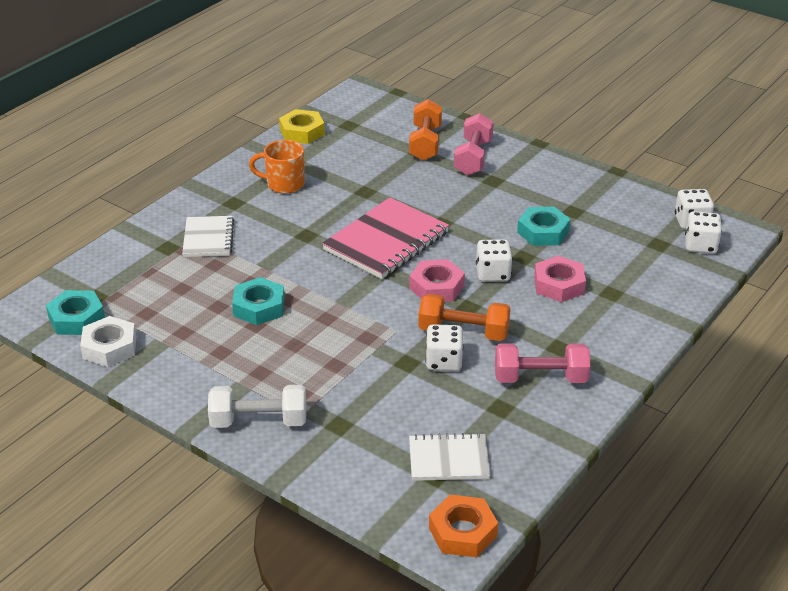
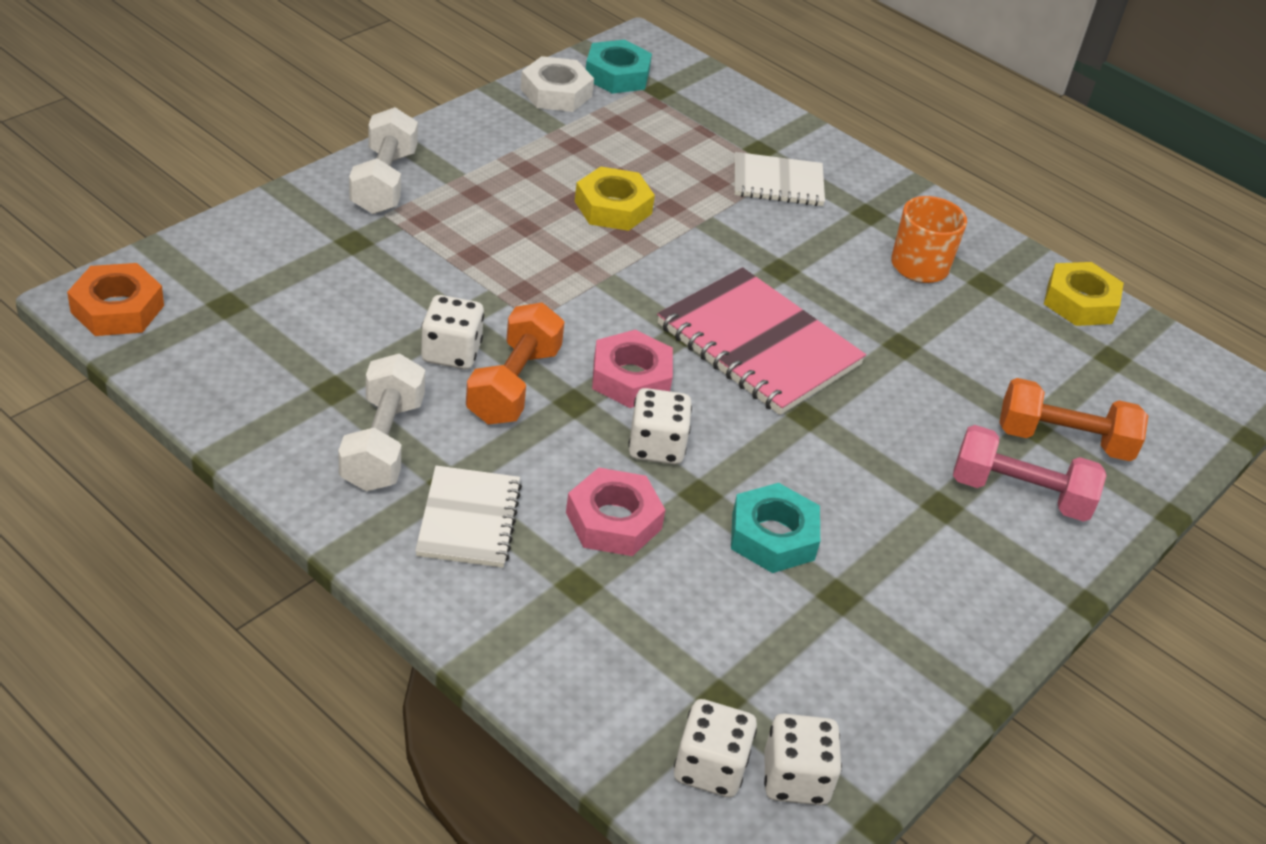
camera: 90 degrees right, 5 degrees up
turquoise nut [232,277,285,325] -> yellow nut [575,166,655,231]
white notebook [409,433,490,481] -> white notebook moved to [415,465,522,568]
pink dumbbell [495,343,591,383] -> white dumbbell [338,353,425,491]

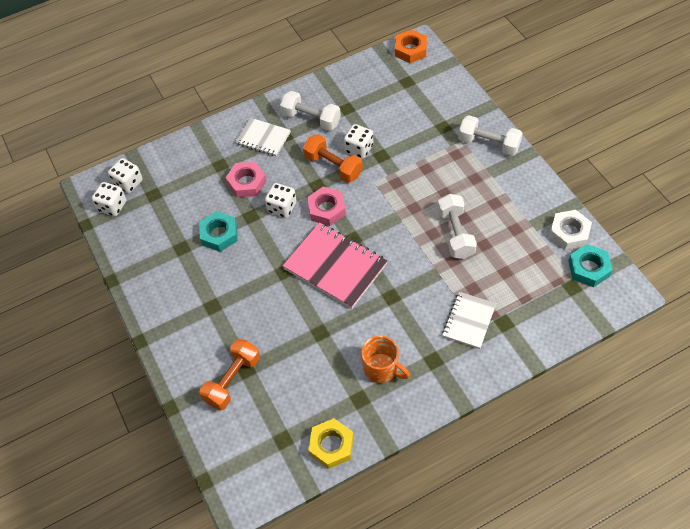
camera: 120 degrees right, 15 degrees up
yellow nut [575,166,655,231] -> white dumbbell [438,194,477,259]
pink notebook [657,267,866,415] -> pink notebook turned 60 degrees clockwise [283,223,387,309]
pink dumbbell [953,425,1106,522] -> none

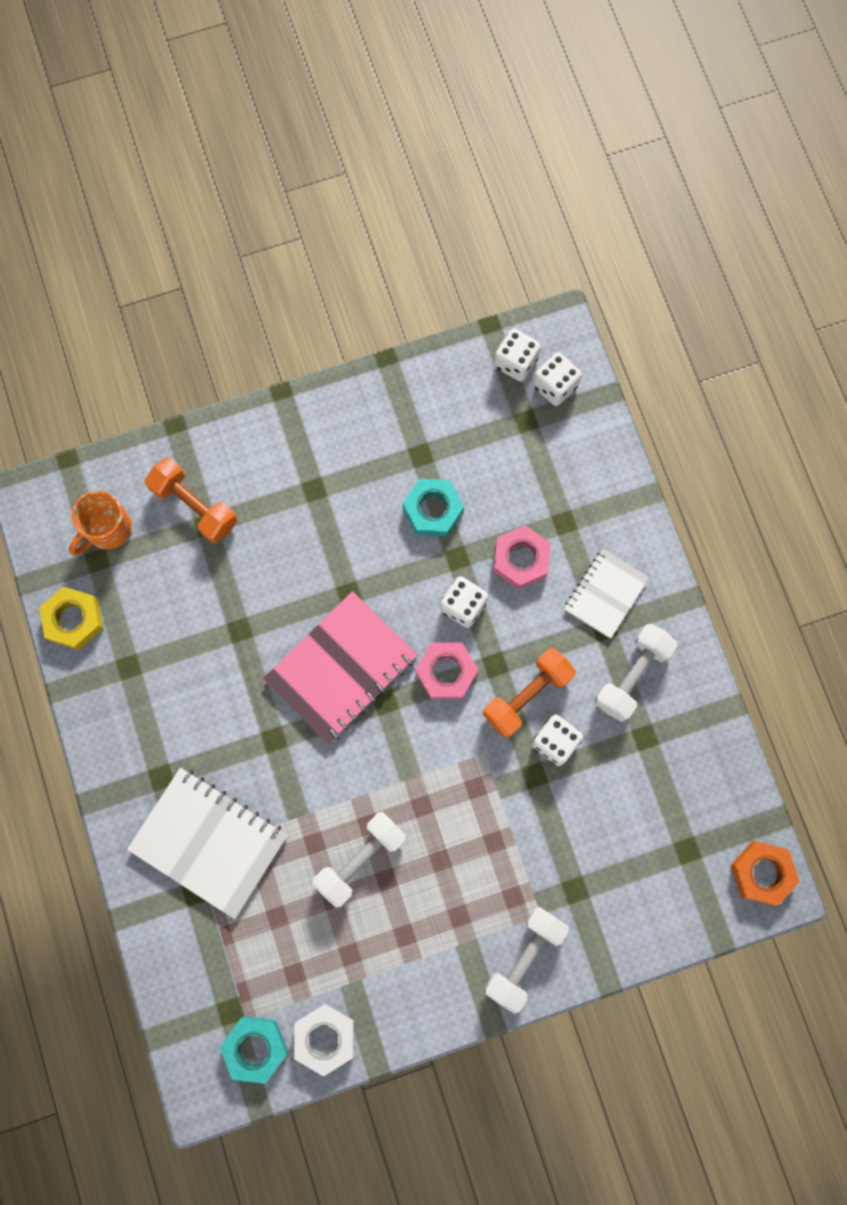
camera: 95 degrees right, 20 degrees up
orange mug [361,336,410,383] -> orange mug moved to [69,490,132,555]
white dumbbell [438,194,477,259] -> white dumbbell turned 45 degrees counterclockwise [312,812,406,908]
white notebook [442,292,496,349] -> white notebook [127,768,287,919], size x1.67

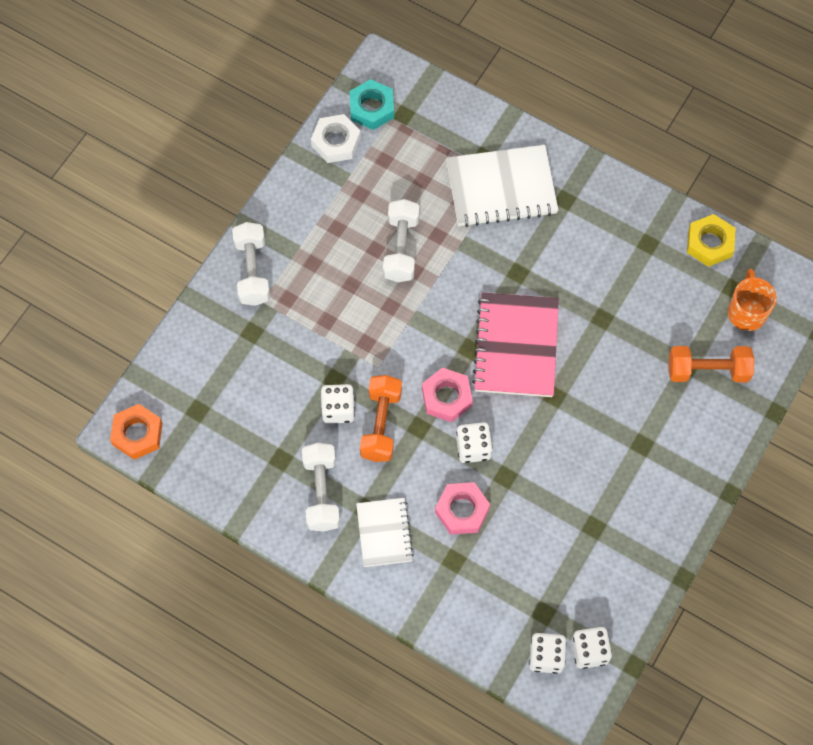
camera: 140 degrees right, 10 degrees down
turquoise nut [402,479,464,536] -> none

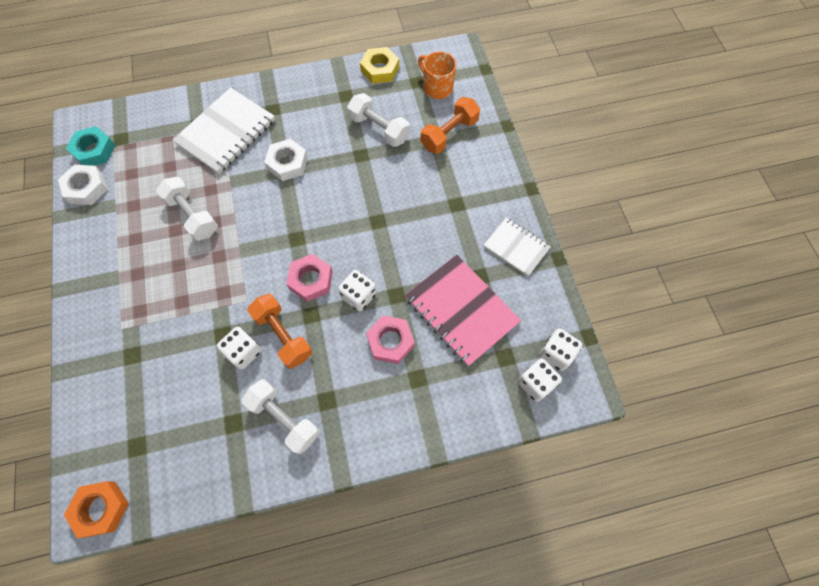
camera: 45 degrees left, 0 degrees up
white dumbbell [232,222,270,306] -> white dumbbell moved to [347,93,410,147]
white notebook [356,498,414,567] -> white notebook moved to [484,218,551,276]
pink notebook [472,292,559,397] -> pink notebook moved to [405,255,521,366]
none -> white nut [264,139,308,181]

